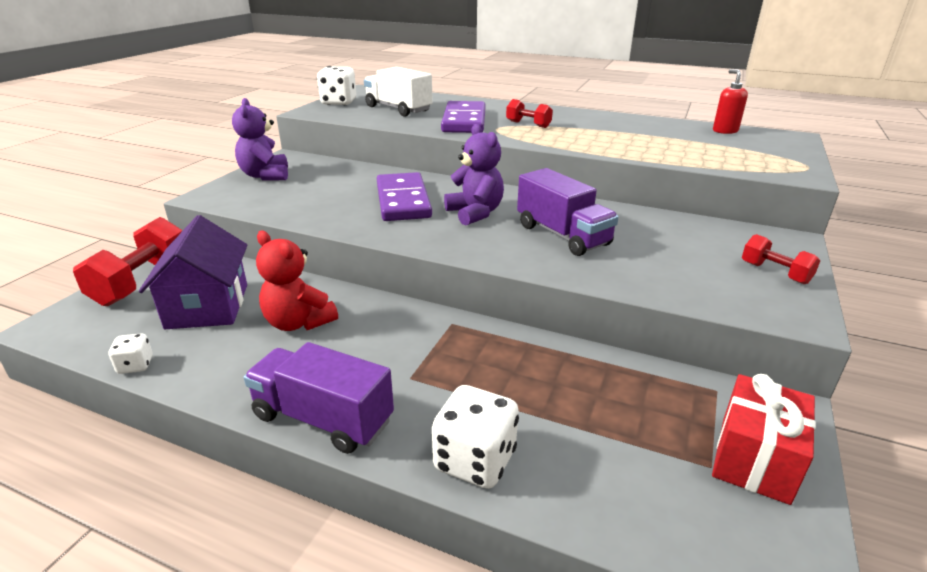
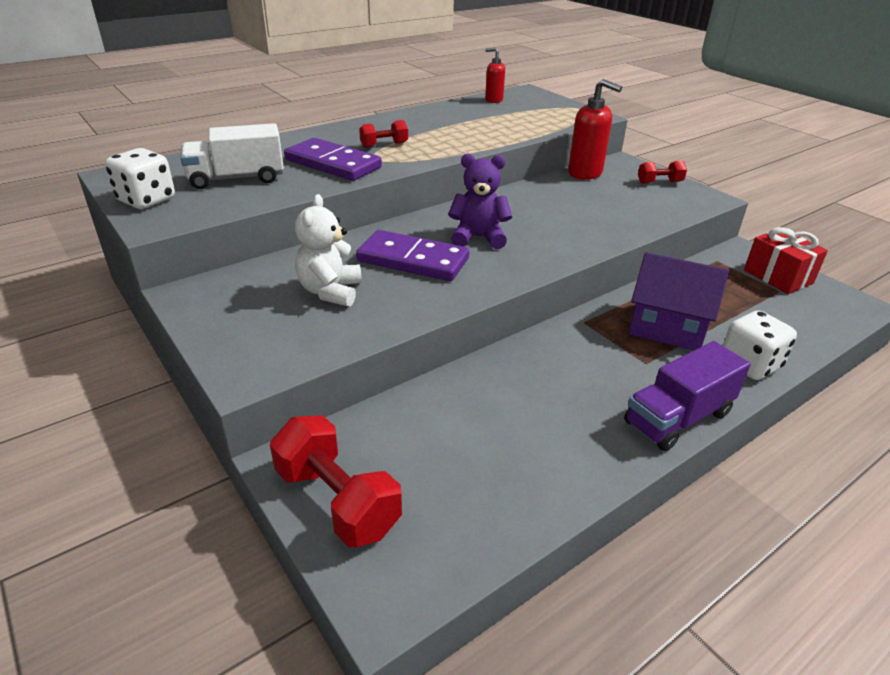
camera: 60 degrees left, 5 degrees up
white dice [108,333,153,374] -> none
purple house [139,215,248,329] -> purple house moved to [629,252,729,351]
purple teddy bear [232,98,288,181] -> none
red teddy bear [256,231,338,331] -> none
purple truck [517,168,619,256] -> none
none -> white teddy bear [295,194,362,307]
none -> red soap dispenser [568,79,622,180]

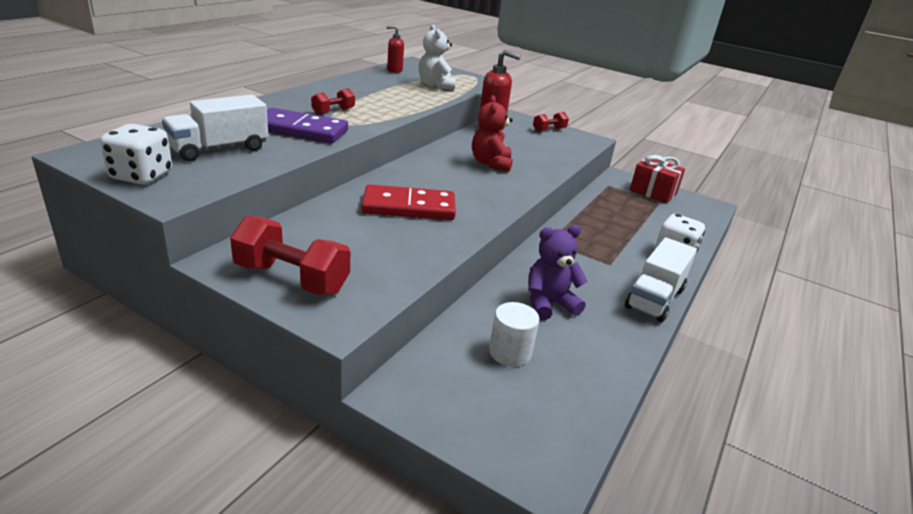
camera: 25 degrees left, 5 degrees down
red dumbbell [270,415,402,547] -> red dumbbell moved to [230,215,350,295]
white teddy bear [295,194,362,307] -> white teddy bear moved to [419,24,456,90]
purple domino [356,230,469,281] -> red domino [361,184,456,220]
purple teddy bear [448,154,512,249] -> purple teddy bear moved to [528,225,588,321]
purple truck [624,341,751,451] -> white truck [625,237,697,322]
purple house [629,252,729,351] -> none
none -> red teddy bear [472,95,513,172]
none -> white cylinder [489,302,539,367]

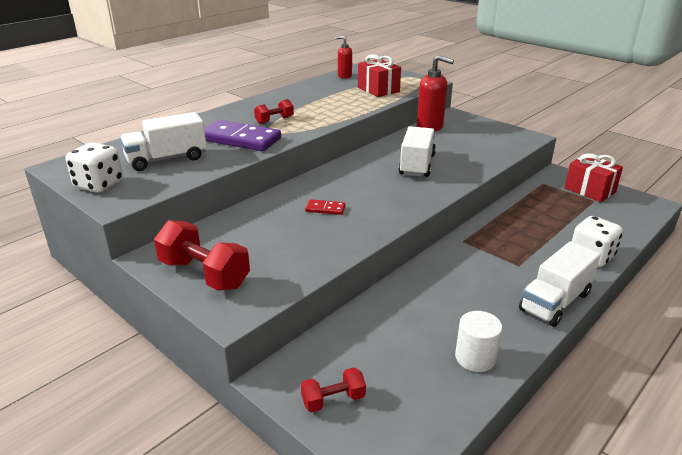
camera: 15 degrees right, 0 degrees up
red domino [361,184,456,220] -> red domino [305,199,346,215], size x0.46
white teddy bear [419,24,456,90] -> red gift [358,54,401,97]
red teddy bear [472,95,513,172] -> white truck [399,126,436,177]
white cylinder [489,302,539,367] -> white cylinder moved to [455,311,503,372]
purple teddy bear [528,225,588,321] -> none
red dumbbell [533,112,569,132] -> red dumbbell moved to [301,367,366,412]

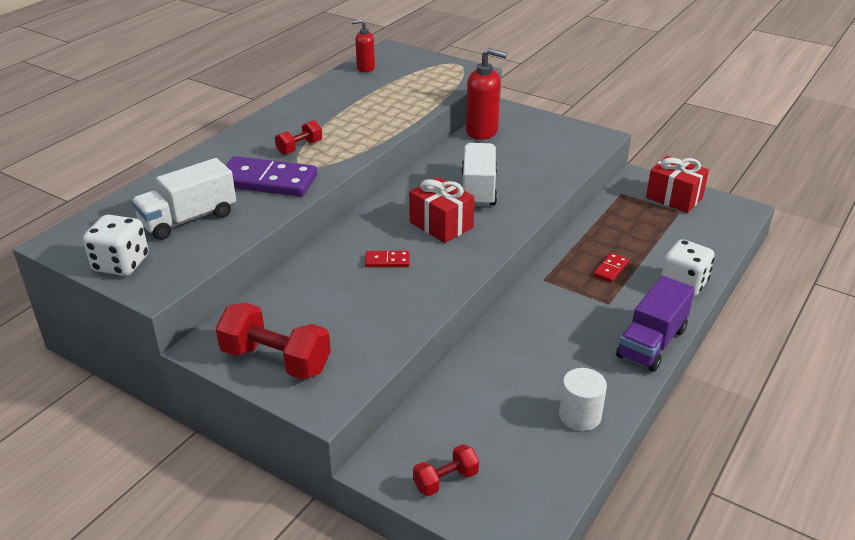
camera: 10 degrees left, 5 degrees up
red gift [358,54,401,97] -> red gift moved to [409,177,475,243]
white truck [519,241,601,327] -> purple truck [616,276,695,372]
none -> red domino [593,253,629,282]

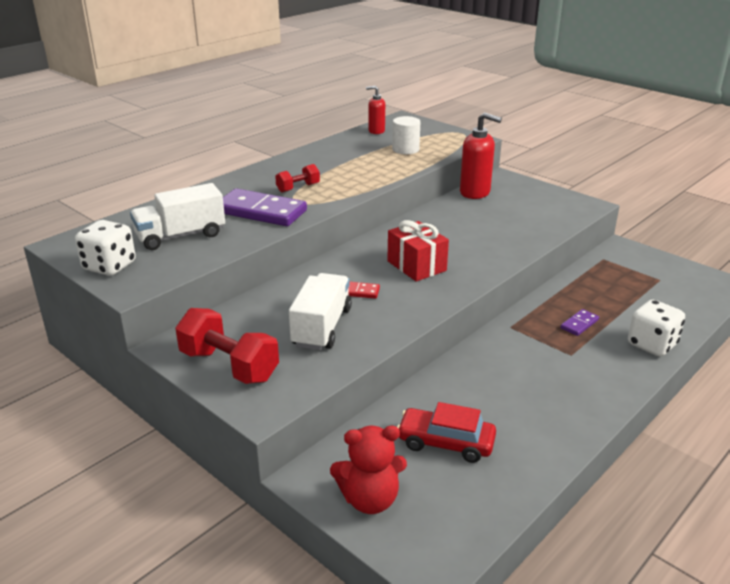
camera: 10 degrees right, 5 degrees down
red dumbbell [413,444,479,496] -> red teddy bear [330,426,407,514]
white truck [461,143,497,207] -> white truck moved to [289,273,352,350]
white cylinder [559,368,607,431] -> white cylinder moved to [392,116,420,154]
red domino [593,253,629,282] -> purple domino [561,309,599,336]
purple truck [616,276,695,372] -> none
red gift [646,156,709,213] -> none
none -> red car [397,402,496,463]

